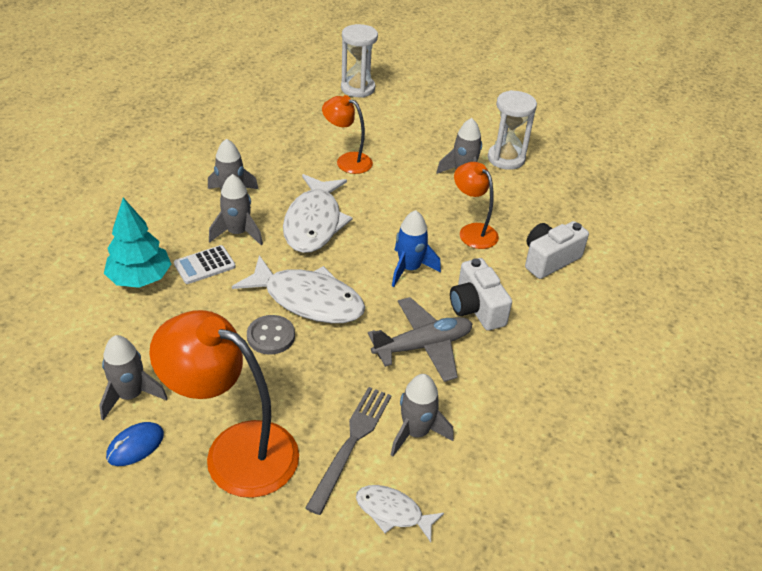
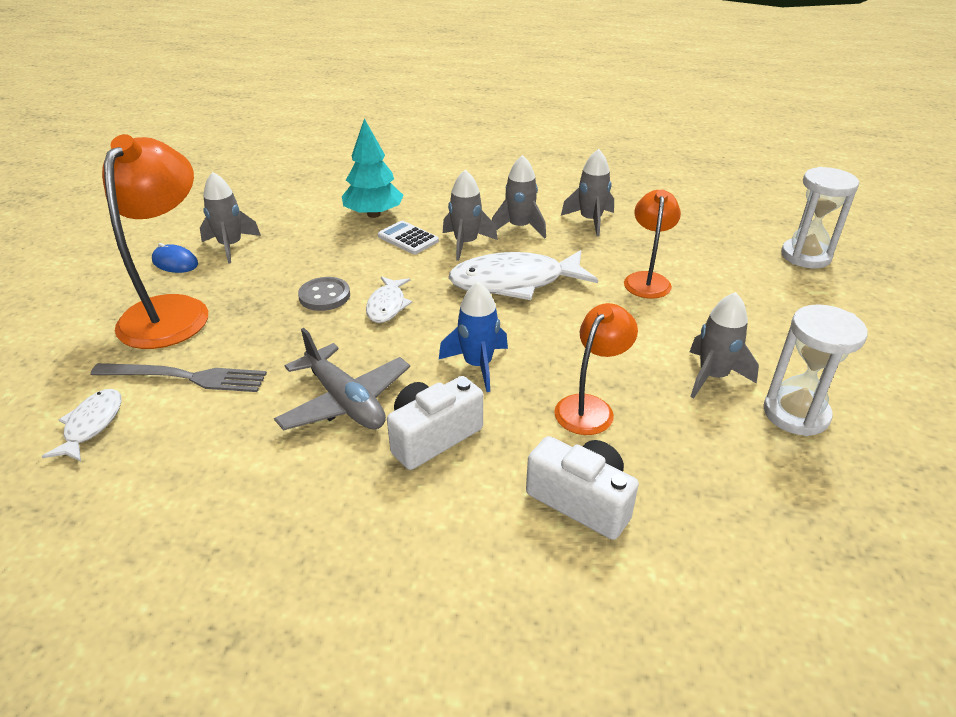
camera: 75 degrees right, 5 degrees down
white fish [232,255,365,323] -> white fish [366,276,412,323], size x0.53
grey rocket [390,374,454,457] -> grey rocket moved to [561,149,614,237]

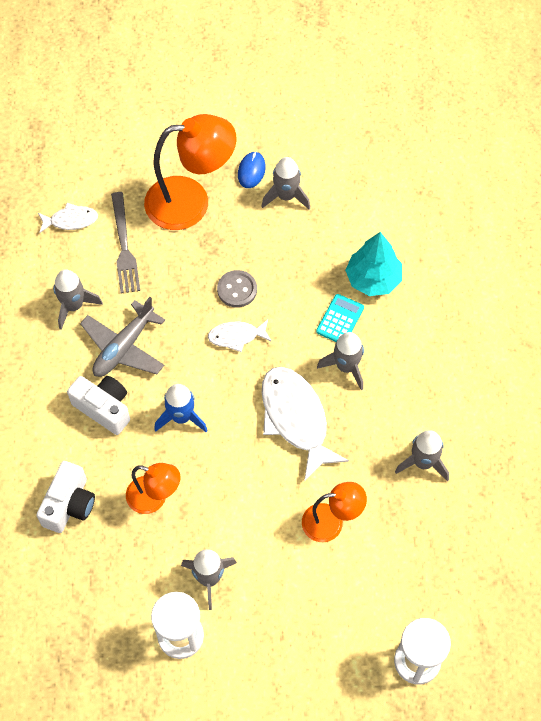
camera: 75 degrees right, 25 degrees up
white calculator [378,221,439,254] -> turquoise calculator [316,294,364,342]
grey rocket [492,155,546,238] -> grey rocket moved to [53,269,103,330]

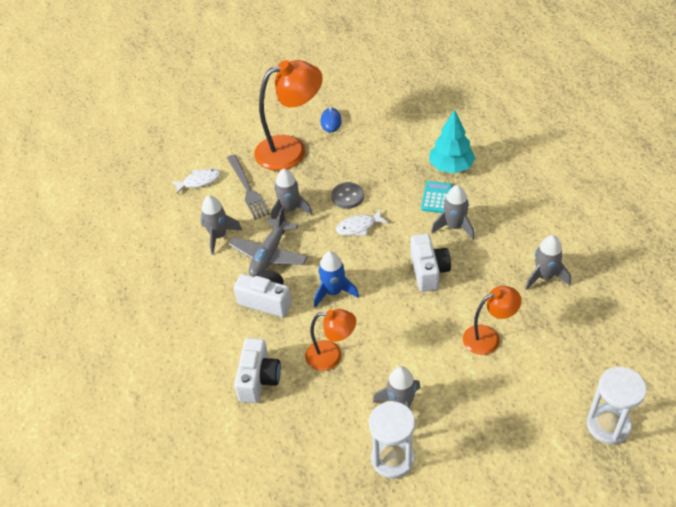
camera: 10 degrees left, 15 degrees down
grey rocket [261,157,310,209] -> grey rocket moved to [271,169,312,219]
white fish [262,367,349,481] -> white camera [410,233,451,292]

